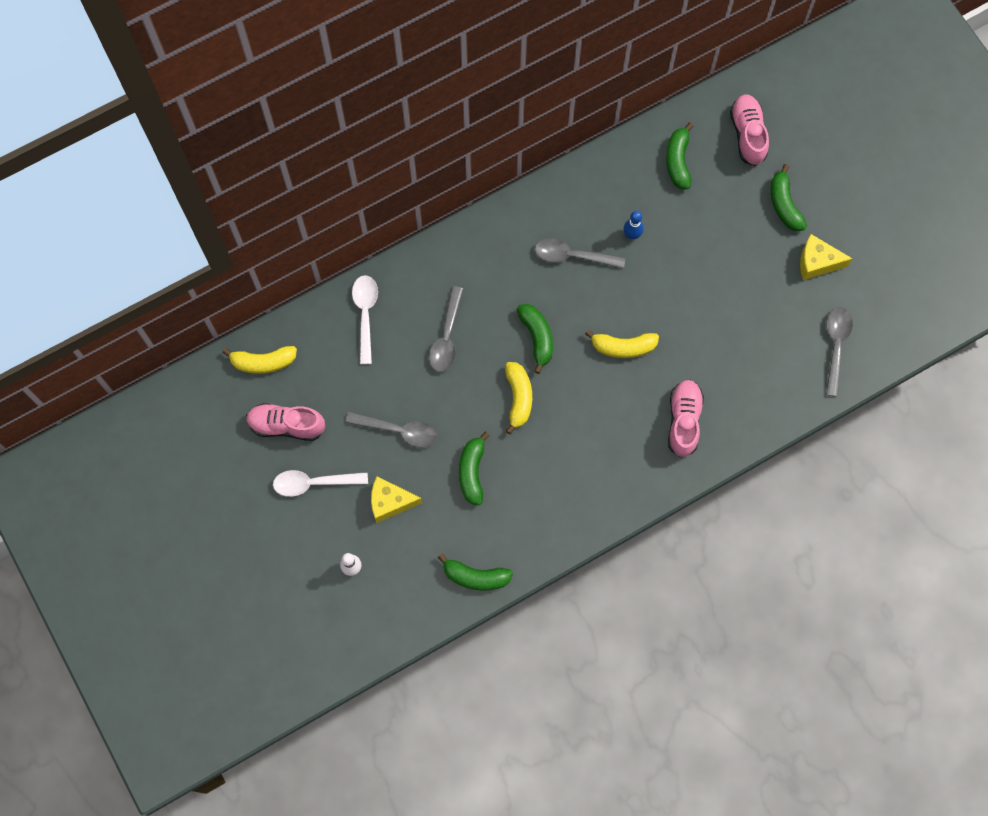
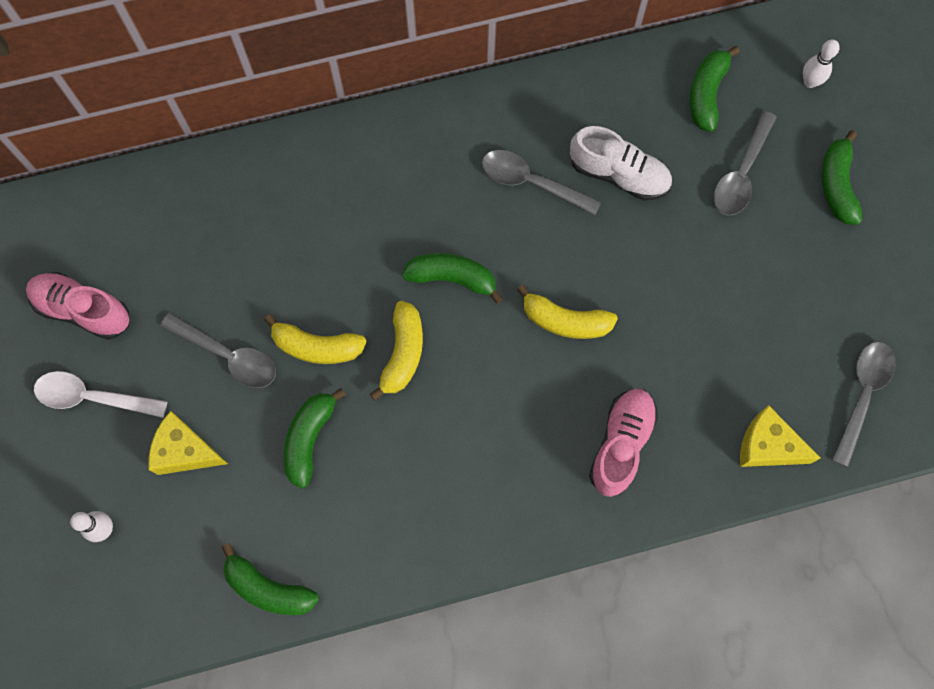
camera: 15 degrees right, 0 degrees up
yellow banana [222,346,297,374] -> yellow banana moved to [264,314,367,364]
white spoon [352,275,378,364] -> none
grey spoon [429,286,463,372] -> grey spoon moved to [713,111,777,216]
green banana [517,304,553,374] -> green banana turned 75 degrees counterclockwise [402,253,503,304]
blue bowling pin [624,211,644,239] -> white shoe [570,126,672,201]
pink shoe [730,94,769,166] -> white bowling pin [803,40,840,88]
yellow cheese [800,234,853,280] -> yellow cheese moved to [740,405,821,467]

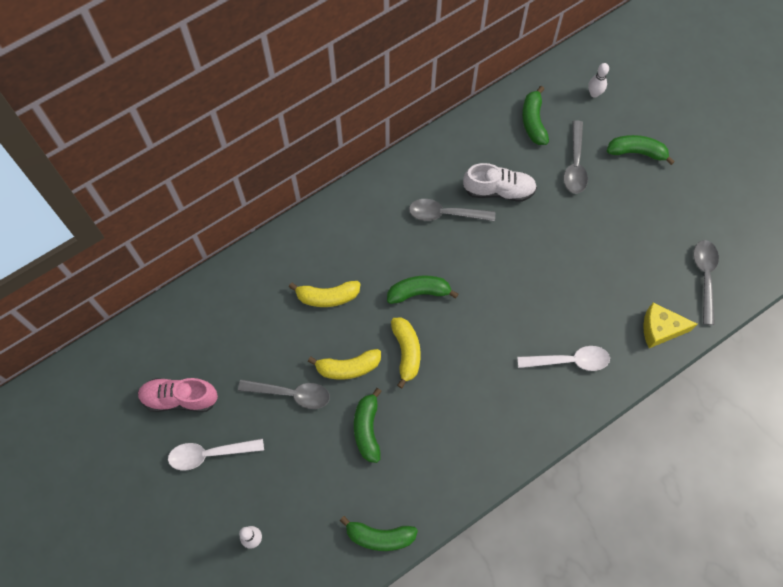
camera: 20 degrees left, 5 degrees down
yellow cheese [149,411,228,475] -> none
yellow banana [517,285,618,339] -> yellow banana moved to [289,281,360,307]
pink shoe [589,389,658,497] -> white spoon [517,346,610,371]
green banana [821,130,863,225] -> green banana turned 120 degrees clockwise [607,135,675,165]

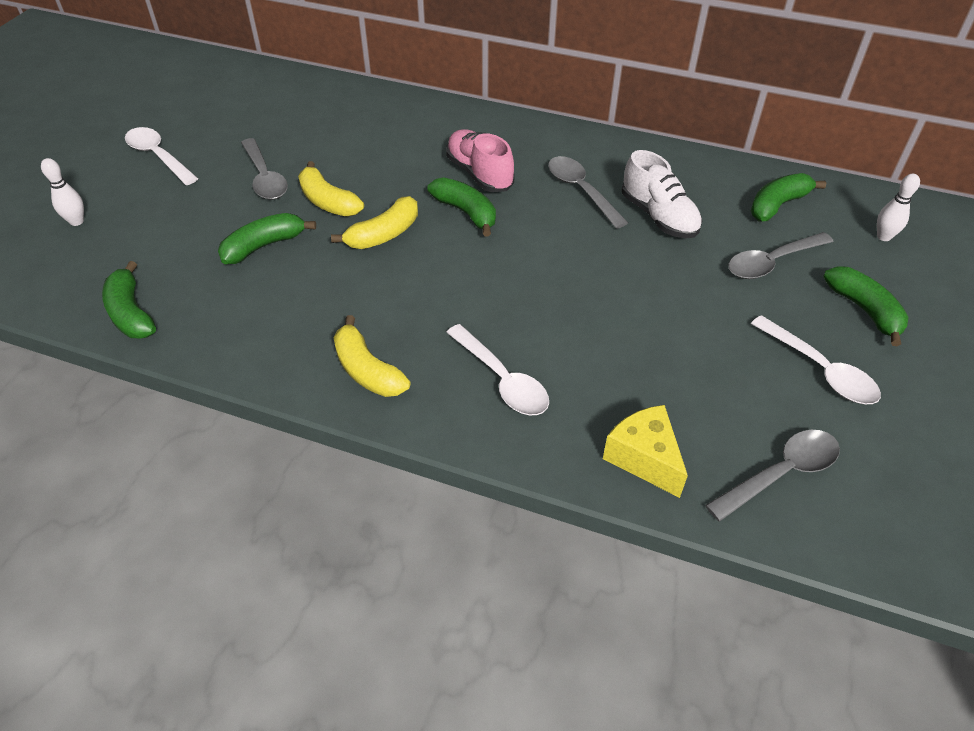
camera: 55 degrees right, 20 degrees down
pink shoe [138,378,218,412] -> pink shoe moved to [446,129,515,192]
yellow banana [289,281,360,307] -> yellow banana moved to [334,315,410,397]
none -> white spoon [751,315,881,404]

